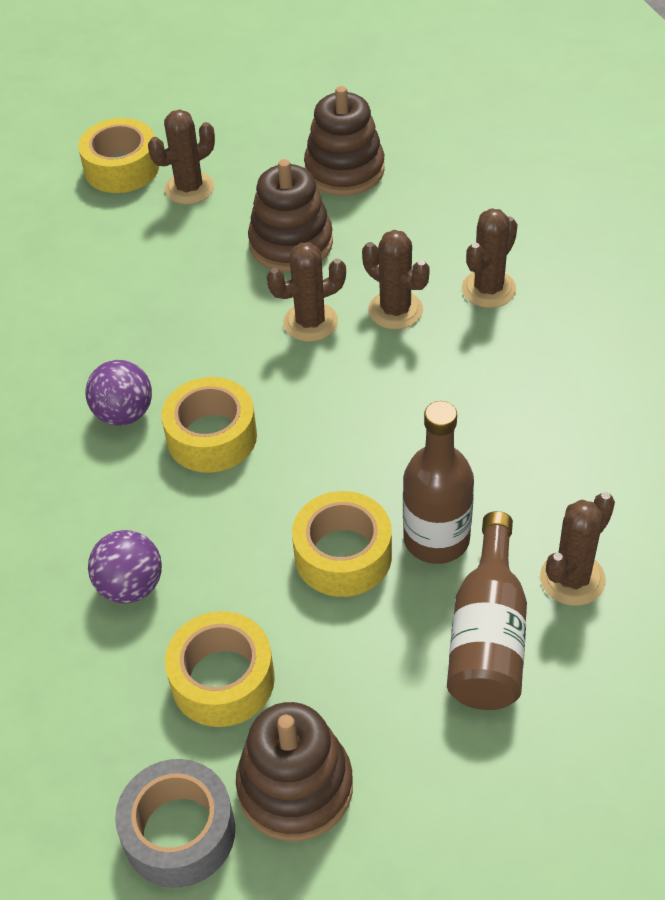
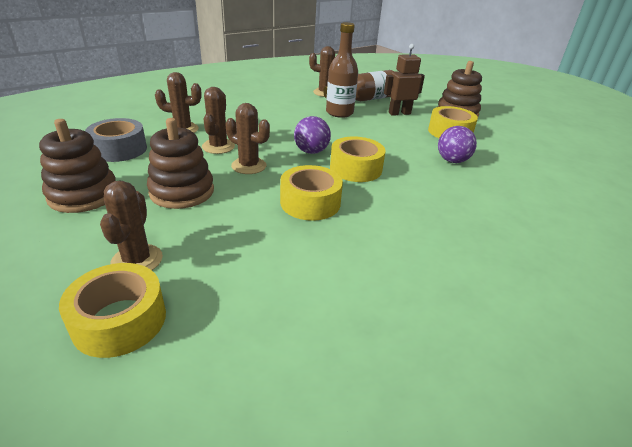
camera: 130 degrees left, 15 degrees down
purple ball [85,360,152,426] -> purple ball moved to [294,116,331,154]
grey tape [115,759,235,888] -> grey tape moved to [85,118,147,162]
brown cactus [148,109,215,204] -> brown cactus turned 75 degrees clockwise [100,181,163,270]
yellow tape [292,491,392,597] -> yellow tape moved to [280,165,343,221]
none -> brown robot [384,44,425,116]

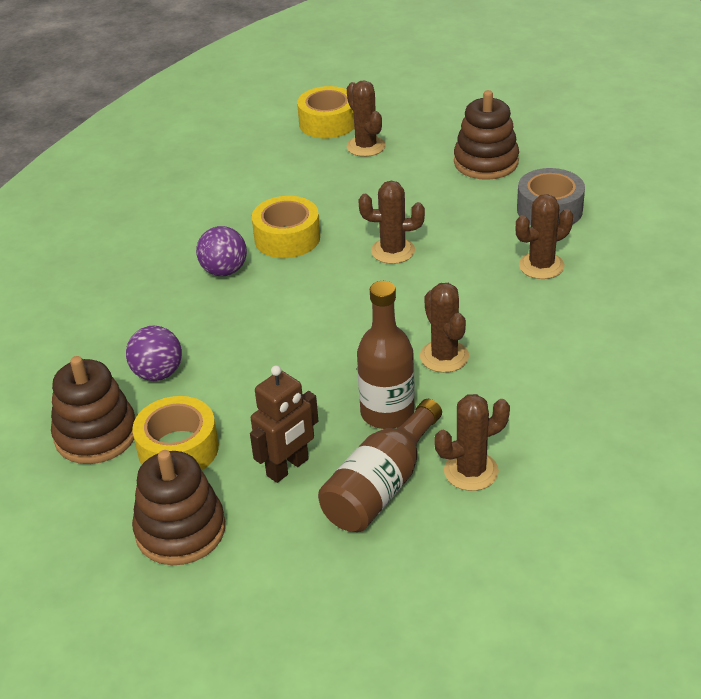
camera: 155 degrees right, 5 degrees up
brown stacking toy [147,118,214,209] -> brown stacking toy moved to [51,356,135,464]
brown cactus [202,87,235,154] -> brown cactus moved to [420,283,469,373]
purple ball [294,116,331,154] -> purple ball moved to [196,226,247,276]
yellow tape [330,137,386,182] -> none

